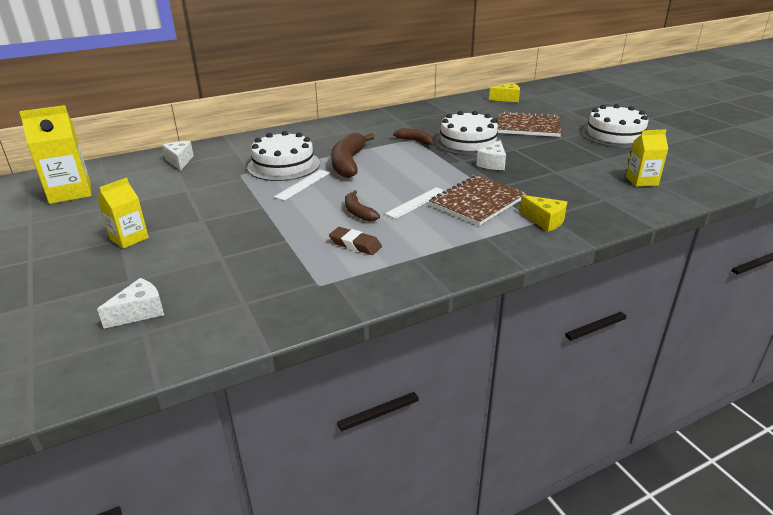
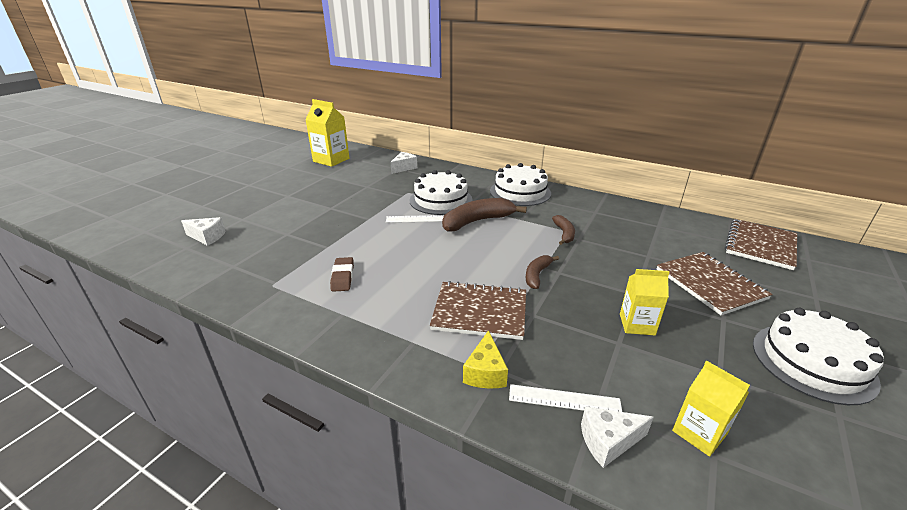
camera: 55 degrees right, 0 degrees up
yellow carton [97,178,149,249] -> yellow carton moved to [620,269,669,336]
brown banana [345,190,380,222] -> brown banana moved to [526,255,559,289]
white ruler [385,187,445,219] -> white ruler moved to [509,384,622,412]
white cake [435,111,502,156] -> white cake moved to [490,163,551,206]
white cheese [476,140,506,170] -> white cheese moved to [581,406,654,468]
yellow cheese [489,83,520,102] -> brown notebook [725,219,797,270]

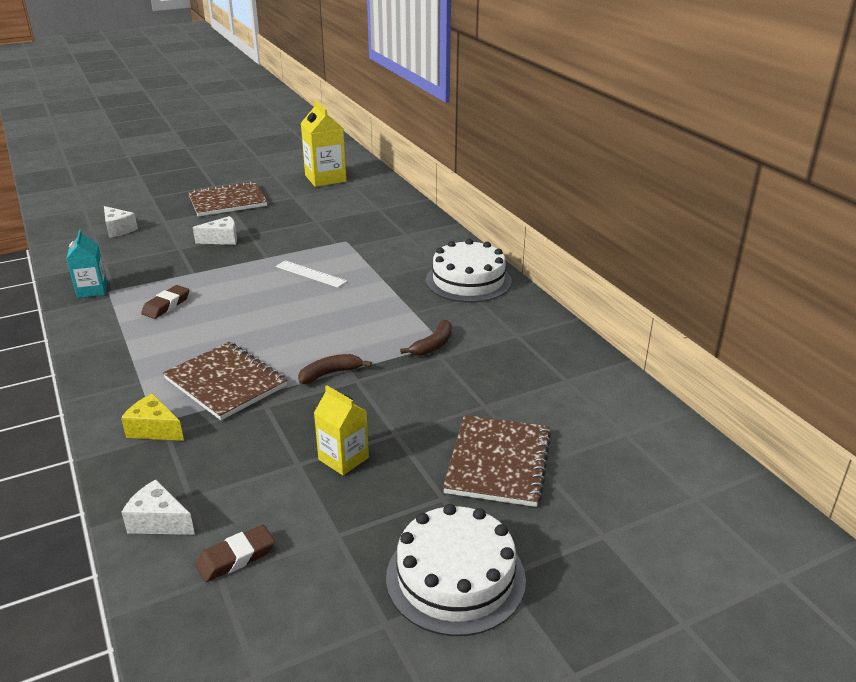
camera: 35 degrees right, 0 degrees up
white cheese [391,152,417,174] -> white cheese moved to [193,216,237,245]
white cake [409,170,472,215] -> none
brown banana [442,198,527,231] -> none
yellow cheese [463,330,508,389] -> yellow cheese turned 75 degrees clockwise [121,394,184,441]
white ruler [509,384,622,412] -> none
yellow carton [672,361,750,457] -> brown eraser [195,525,275,582]
brown notebook [725,219,797,270] -> brown notebook moved to [188,181,267,216]
none -> turquoise carton [66,229,107,298]

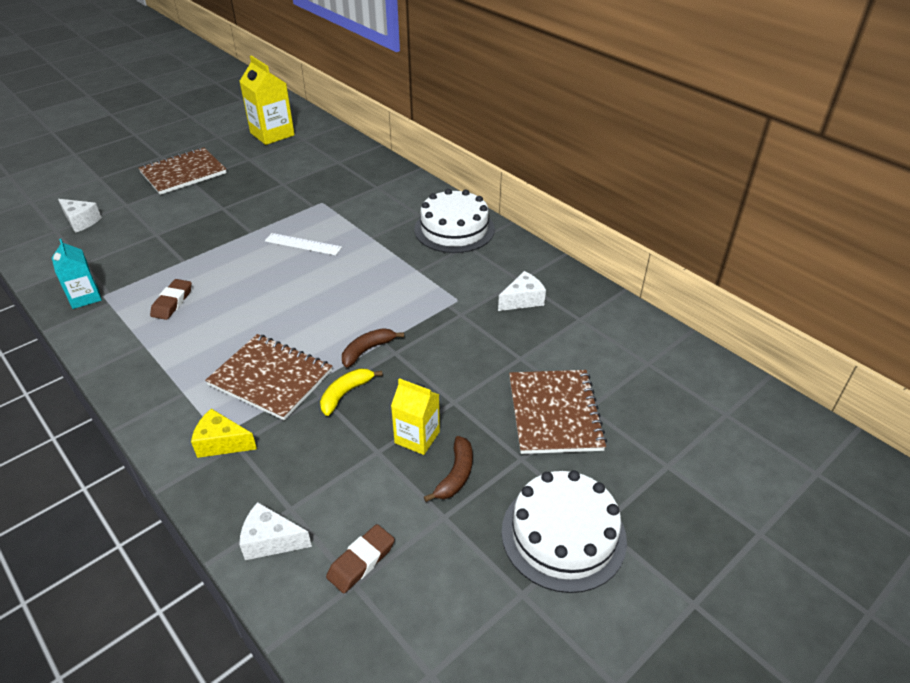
camera: 15 degrees left, 10 degrees up
white cheese [193,216,237,245] -> white cheese moved to [498,271,546,311]
brown banana [400,320,452,356] -> brown banana moved to [424,436,473,502]
none -> yellow banana [320,368,383,416]

